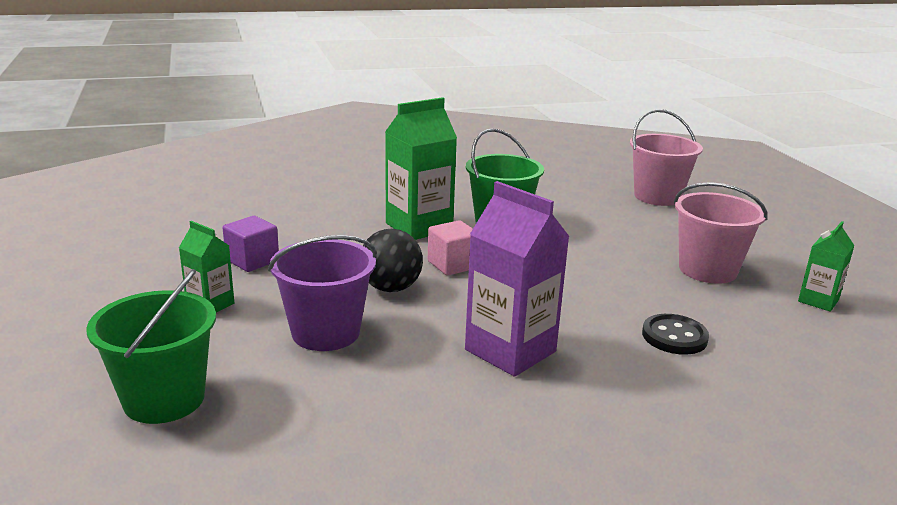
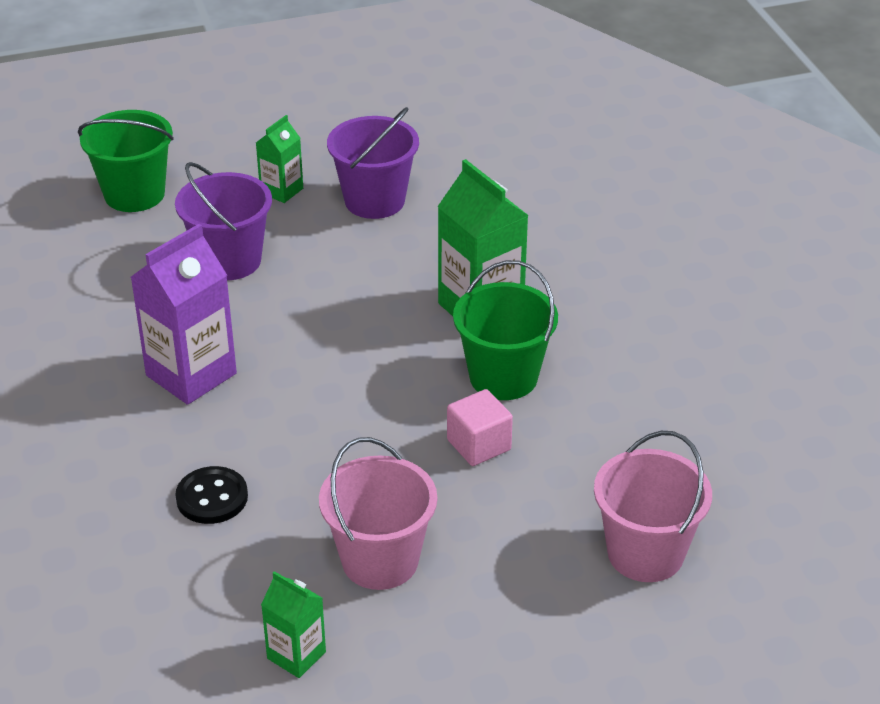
camera: 90 degrees right, 15 degrees up
purple cube [223,216,279,272] -> purple bucket [327,107,419,219]
black ball [363,229,423,292] -> none
pink cube [428,220,473,275] -> pink cube moved to [447,389,513,466]

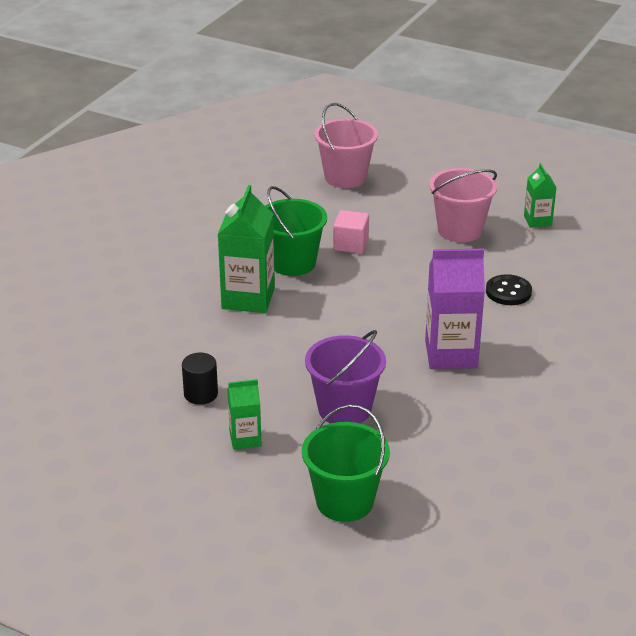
camera: 135 degrees left, 5 degrees down
purple bucket [327,107,419,219] -> black cylinder [182,353,218,405]

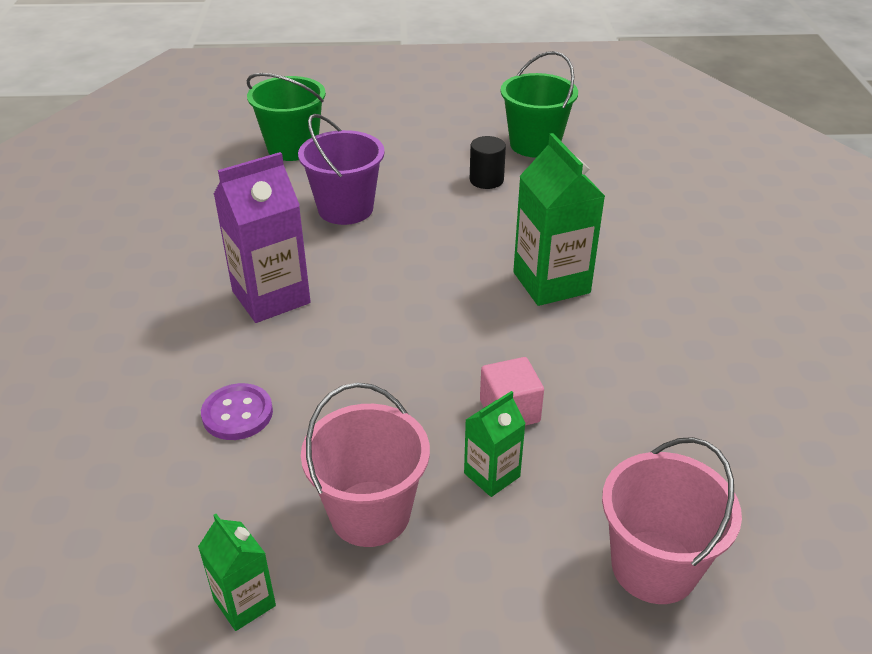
camera: 150 degrees right, 5 degrees up
green carton [227,379,262,450] -> green carton moved to [464,391,526,497]
green bucket [265,186,327,276] -> green bucket moved to [500,51,578,158]
black button [486,274,532,305] -> purple button [201,383,273,440]

